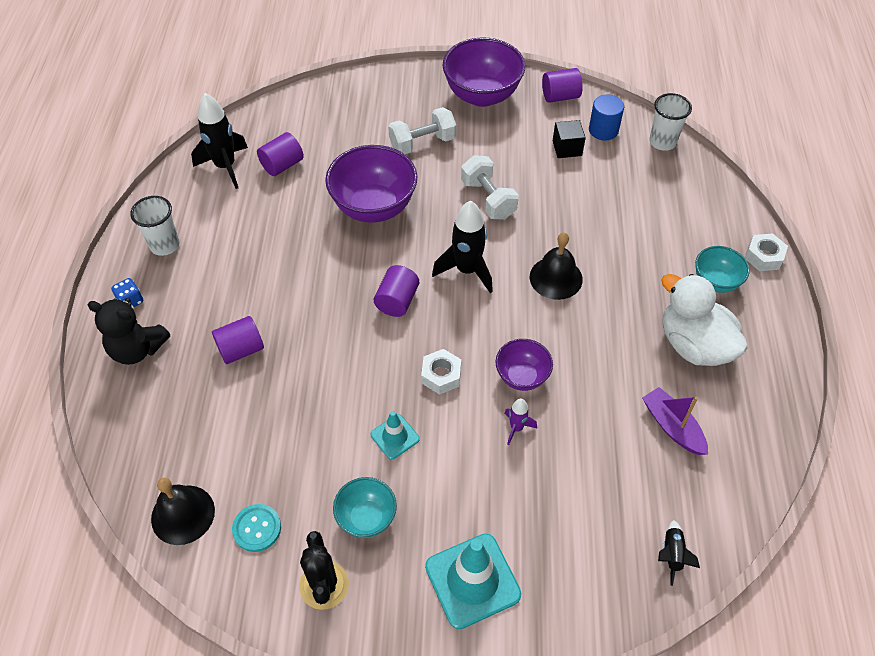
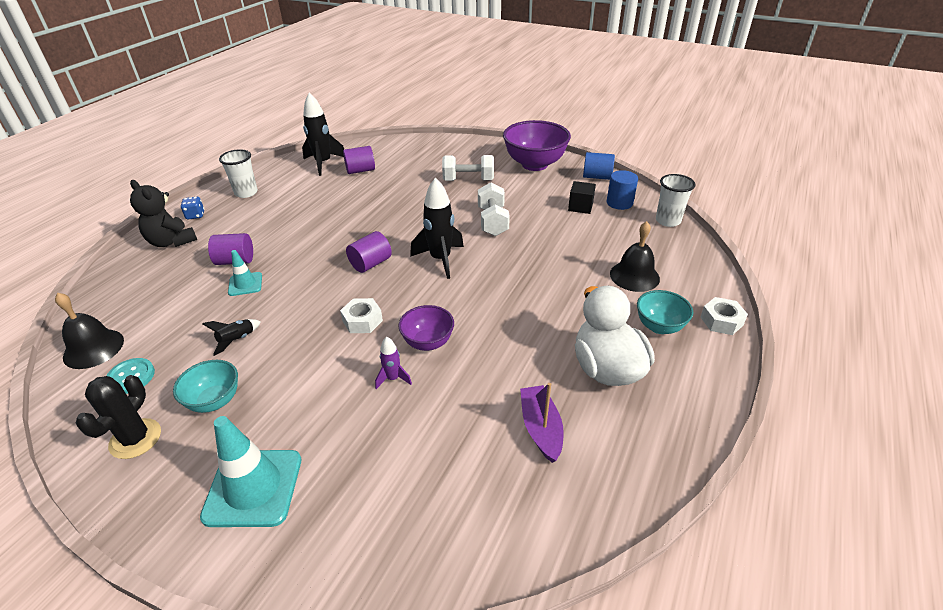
camera: 25 degrees right, 15 degrees down
purple bowl [325,145,417,223] -> none
turquoise traffic cone [371,411,420,459] -> turquoise traffic cone moved to [228,250,262,296]
black bell [530,232,583,300] -> black bell moved to [610,221,660,292]
purple cylinder [542,68,583,103] -> blue cylinder [583,152,615,180]
black rocket [658,520,700,586] -> black rocket moved to [202,319,261,356]

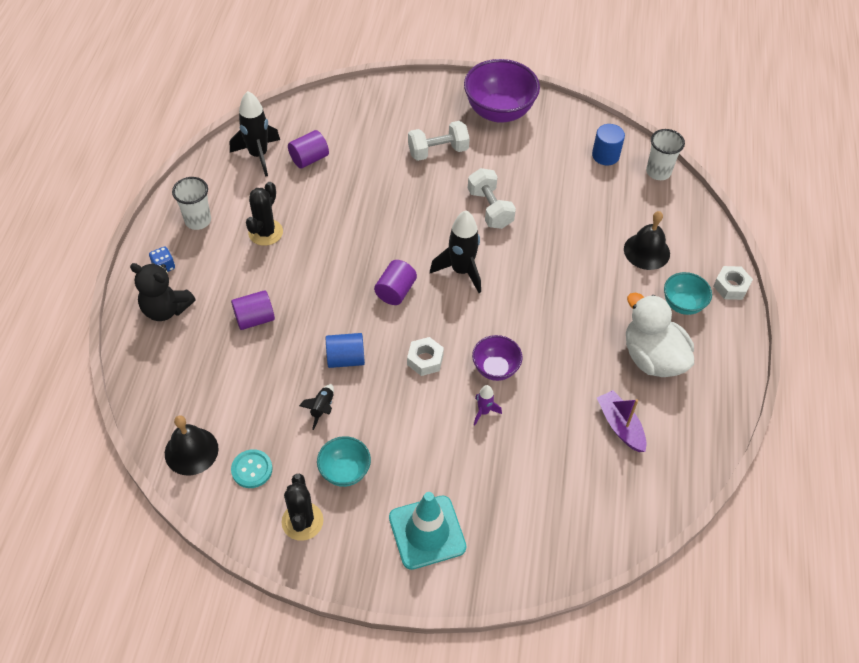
camera: 20 degrees left, 15 degrees up
turquoise traffic cone [228,250,262,296] -> none
black cube [568,181,596,214] -> none
blue cylinder [583,152,615,180] -> blue cylinder moved to [326,333,365,368]
none -> black cactus [246,182,283,246]

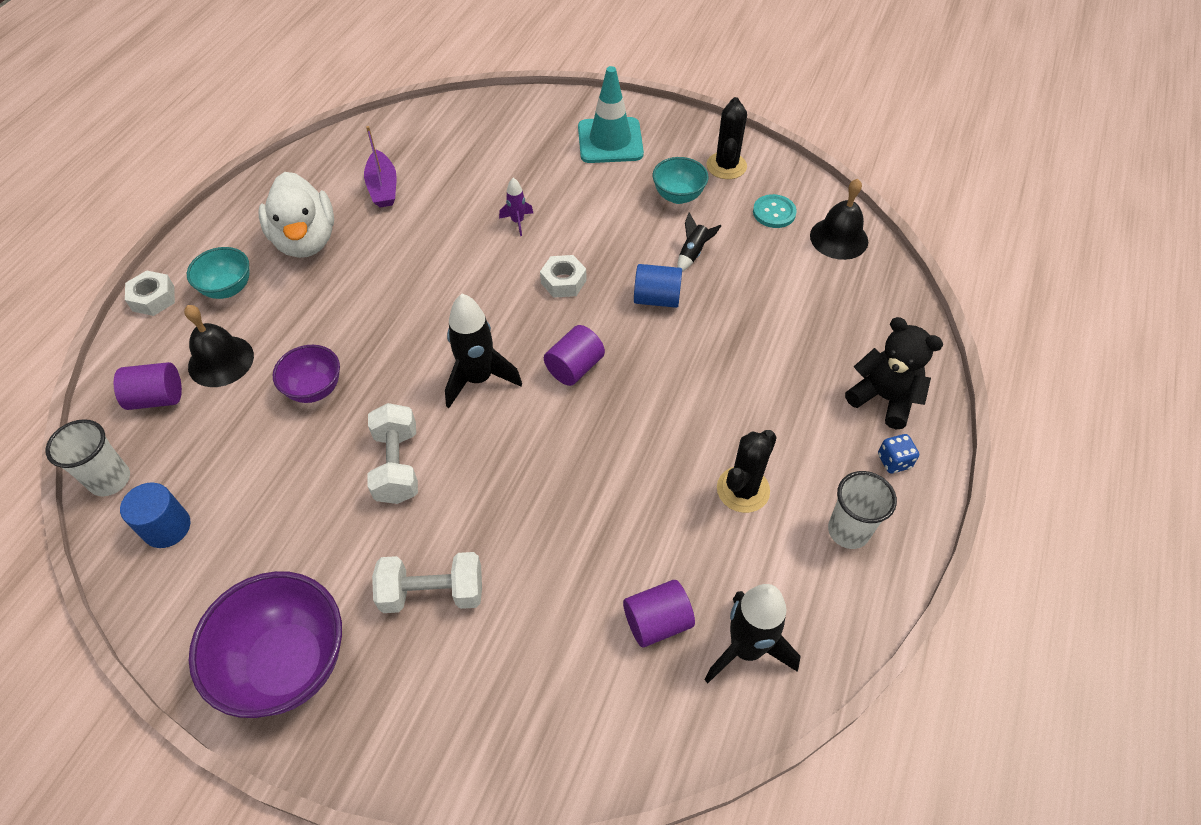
camera: 165 degrees left, 0 degrees up
purple cylinder [231,290,275,330] -> purple cylinder moved to [114,362,182,410]
purple bowl [472,335,523,381] -> purple bowl moved to [273,345,340,403]

